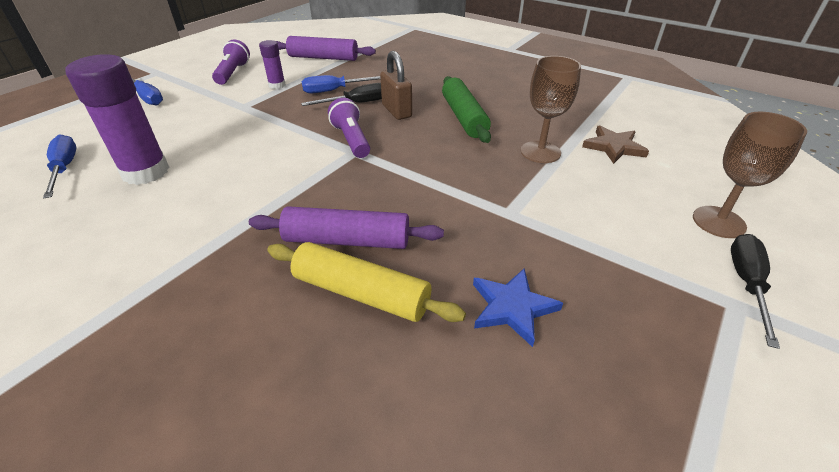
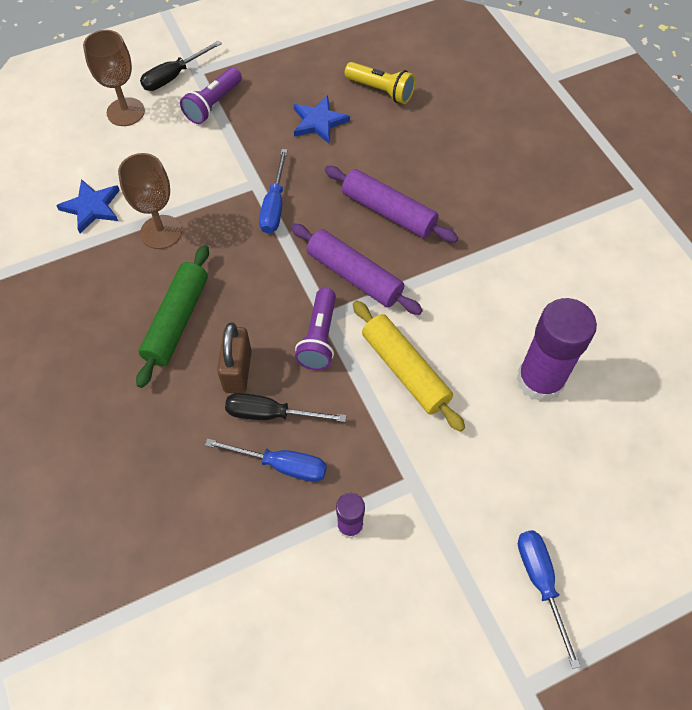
camera: 150 degrees left, 20 degrees up
blue screwdriver [43,134,77,198] -> blue screwdriver moved to [259,149,287,234]
purple flashlight [212,39,250,85] -> purple flashlight moved to [180,67,242,124]
yellow rolling pin [267,242,466,322] -> yellow rolling pin moved to [353,300,465,432]
purple rolling pin [276,36,376,61] -> purple rolling pin moved to [291,223,423,315]
brown star [582,125,649,164] -> blue star [56,179,120,233]
none -> yellow flashlight [345,62,416,104]

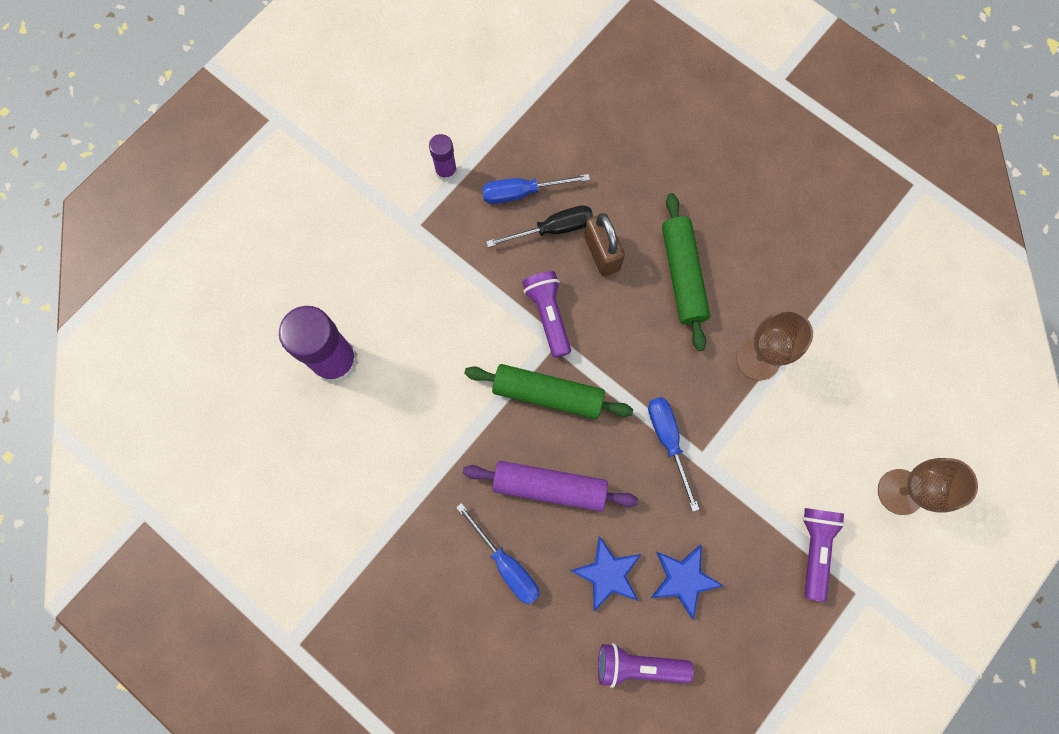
camera: 155 degrees right, 15 degrees up
blue star [56,179,120,233] -> blue star moved to [570,536,641,611]
black screwdriver [140,40,222,91] -> none
purple rolling pin [291,223,423,315] -> green rolling pin [465,364,633,419]
yellow flashlight [345,62,416,104] -> purple flashlight [598,643,693,688]
yellow rolling pin [353,300,465,432] -> none
blue screwdriver [518,530,581,669] -> blue screwdriver moved to [456,503,540,605]

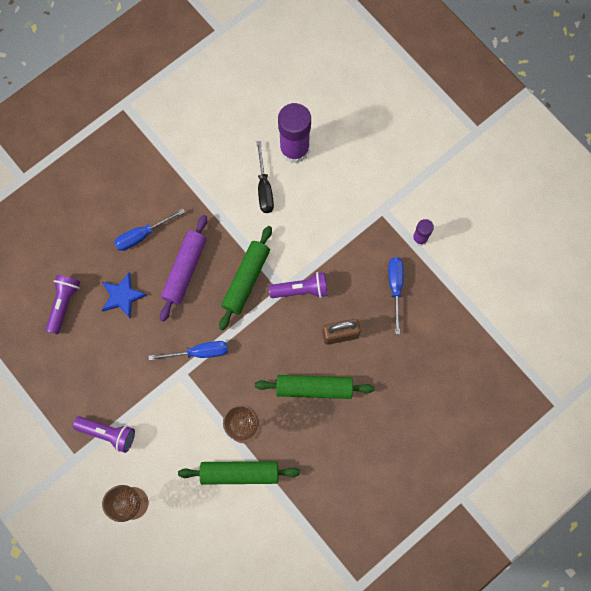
camera: 100 degrees right, 0 degrees up
black screwdriver [486,205,593,247] -> black screwdriver moved to [256,141,274,213]
blue star [651,544,724,620] -> none
none -> green rolling pin [178,461,300,485]

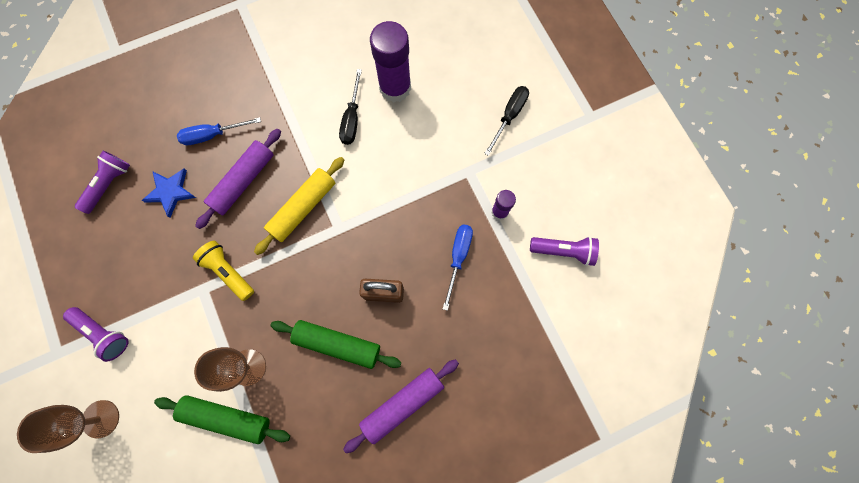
camera: 15 degrees right, 0 degrees up
blue screwdriver [149,341,228,360] -> yellow flashlight [193,241,254,301]
green rolling pin [219,226,272,330] -> yellow rolling pin [254,157,344,255]
purple flashlight [269,272,328,298] -> purple flashlight moved to [530,237,599,266]
none -> purple rolling pin [343,359,459,453]
none -> black screwdriver [484,86,529,156]

